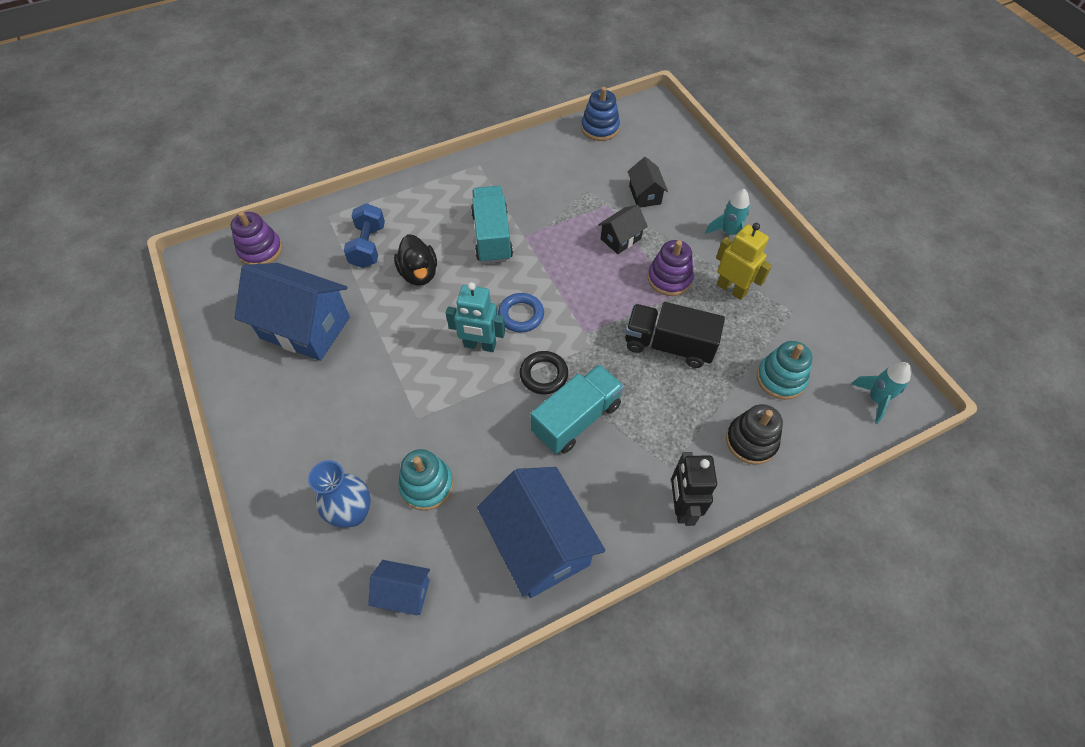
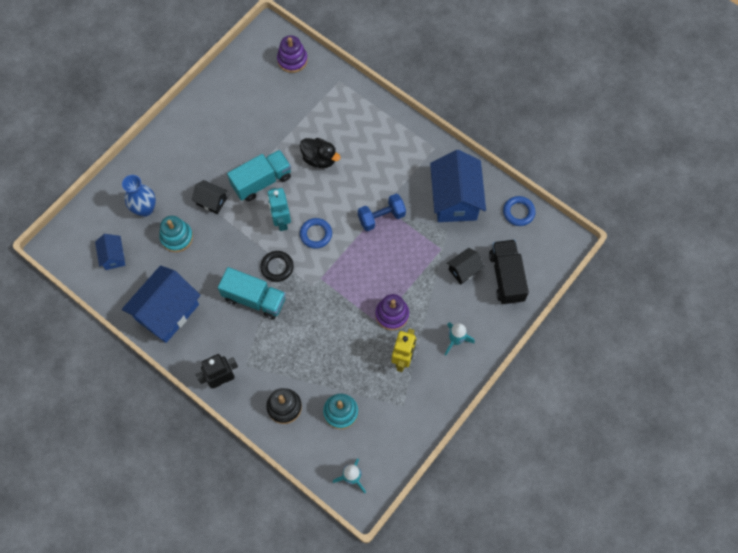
camera: 65 degrees right, 10 degrees up
blue house [235,263,350,361] -> blue house moved to [430,150,486,222]
blue dumbbell [344,203,385,268] -> blue dumbbell moved to [358,194,406,231]
black duck [394,234,437,286] -> black duck turned 105 degrees counterclockwise [300,138,341,168]
turquoise truck [471,186,513,264] -> turquoise truck moved to [227,150,291,201]
blue stacking toy [581,87,620,141] -> blue ring [503,196,536,226]
black house [598,205,648,254] -> black house moved to [192,180,227,214]
black truck [625,302,725,368] -> black truck moved to [489,239,529,304]

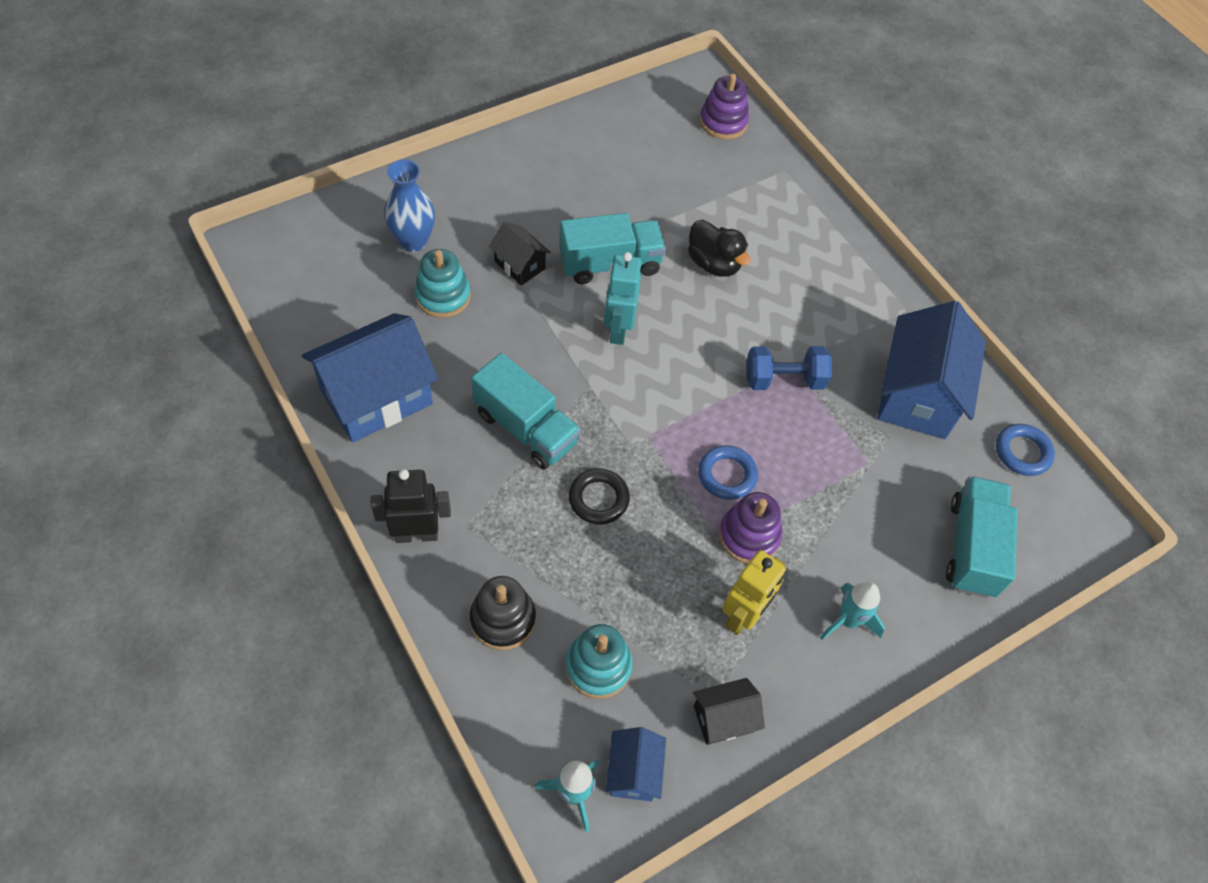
camera: 15 degrees right, 10 degrees down
blue house [95,234,125,270] -> blue house moved to [606,727,666,802]
black ring [261,251,294,282] -> black ring moved to [569,468,630,525]
blue ring [300,218,332,249] -> blue ring moved to [698,445,758,500]
black house [447,248,485,284] -> black house moved to [693,678,765,745]
black truck [489,239,529,304] -> turquoise truck [946,476,1018,598]

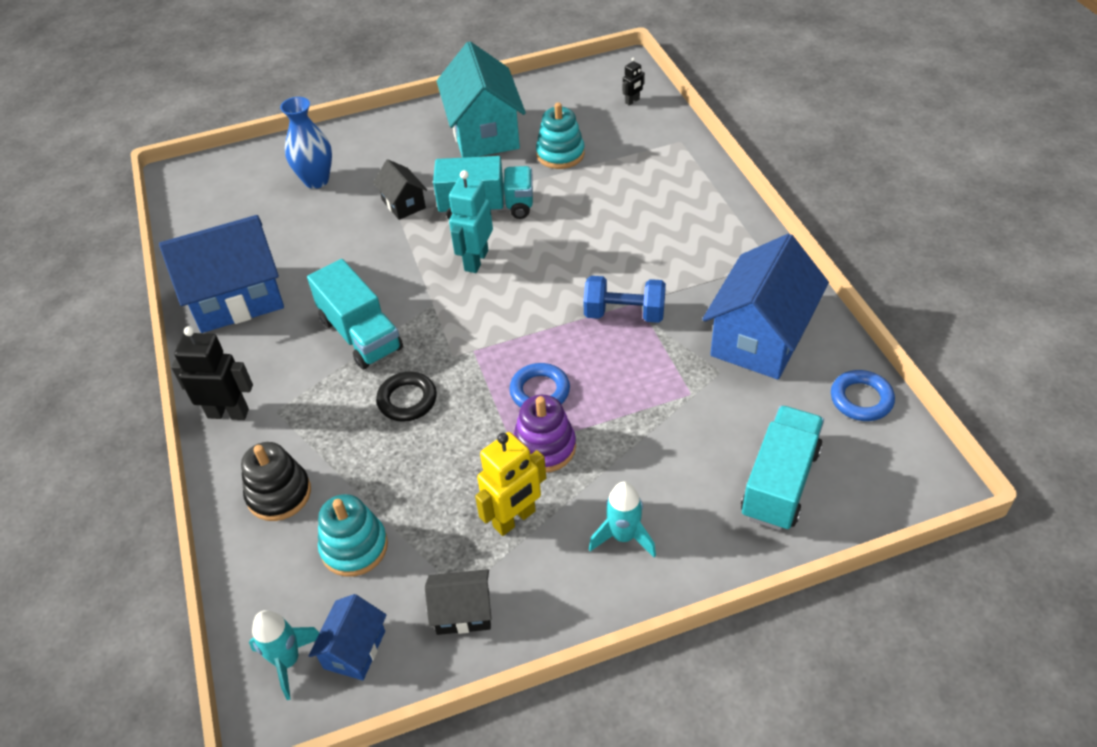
camera: 20 degrees right, 10 degrees down
turquoise stacking toy [414,249,471,318] -> turquoise stacking toy moved to [536,102,585,169]
black duck [688,220,751,277] -> none
purple stacking toy [700,73,749,140] -> black robot [623,58,645,105]
none -> turquoise house [437,41,526,158]

